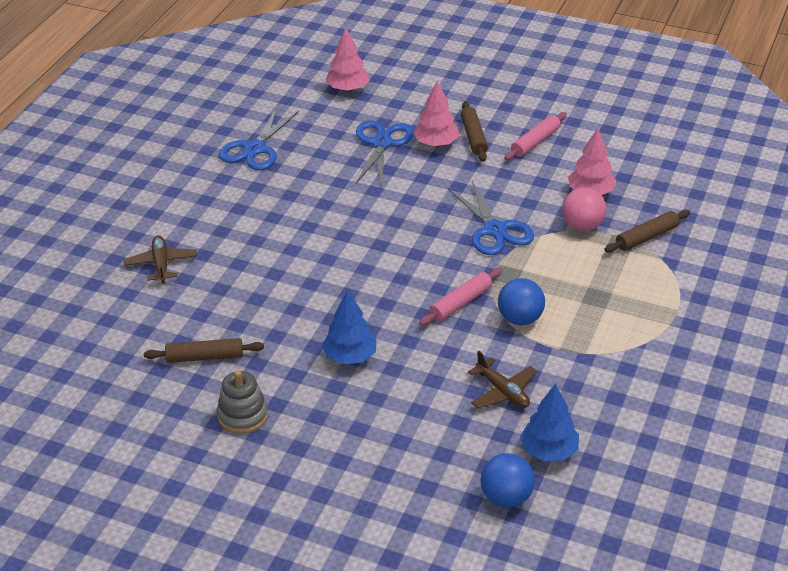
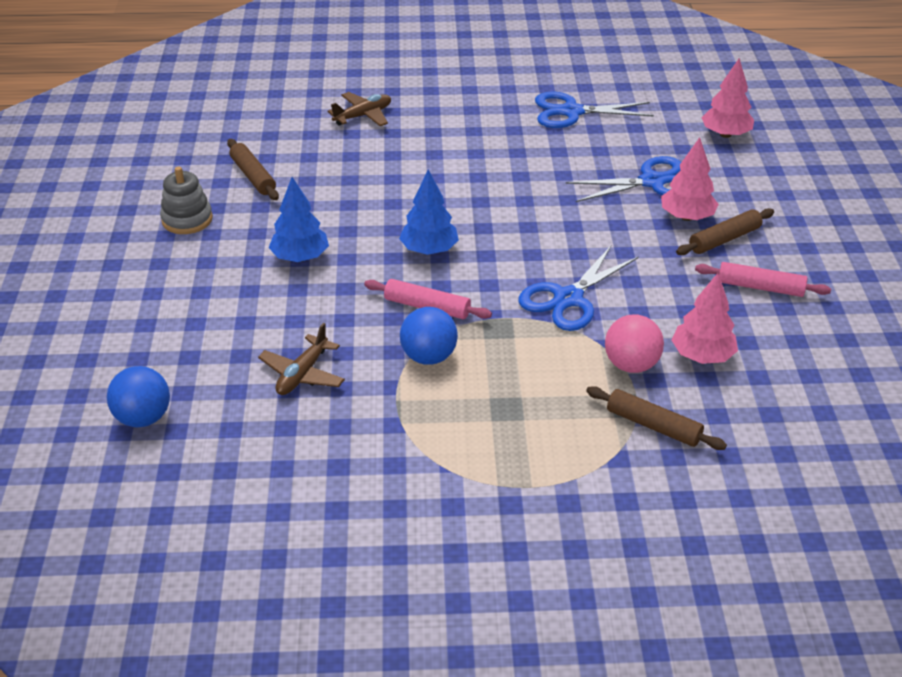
camera: 65 degrees right, 0 degrees up
blue tree [520,383,579,461] -> blue tree moved to [399,170,459,255]

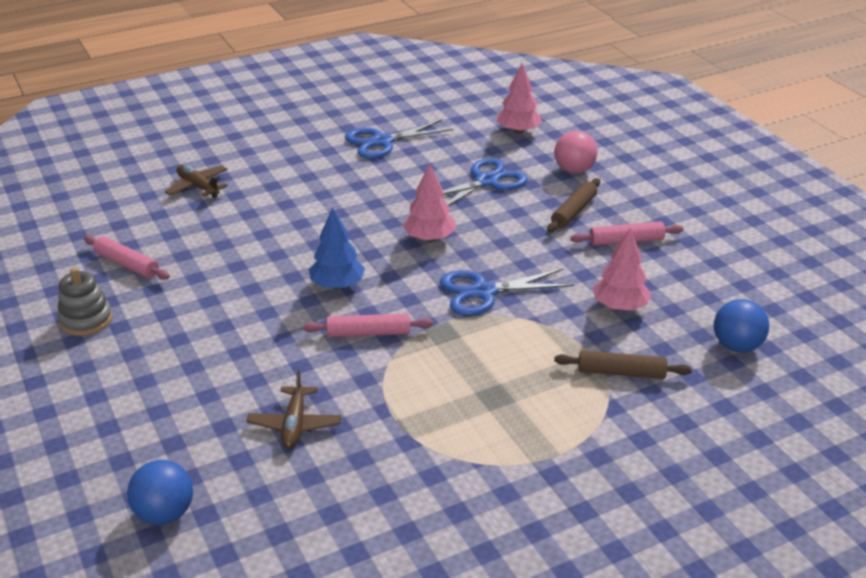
camera: 25 degrees left, 5 degrees down
brown rolling pin [227,139,279,200] -> pink rolling pin [84,235,170,280]
blue tree [269,177,329,262] -> none
brown plane [328,92,391,126] -> brown plane turned 75 degrees counterclockwise [165,165,228,198]
blue ball [400,307,458,365] -> blue ball moved to [714,299,769,353]
blue scissors [518,246,639,331] -> blue scissors turned 60 degrees clockwise [440,269,574,316]
pink ball [605,315,664,373] -> pink ball moved to [554,131,597,174]
pink tree [661,137,719,221] -> pink tree moved to [403,163,455,242]

